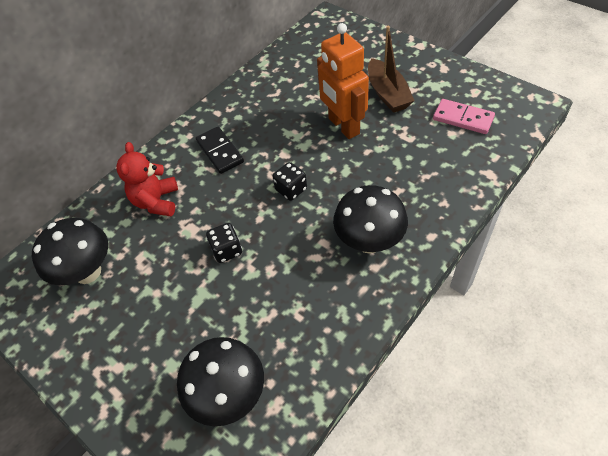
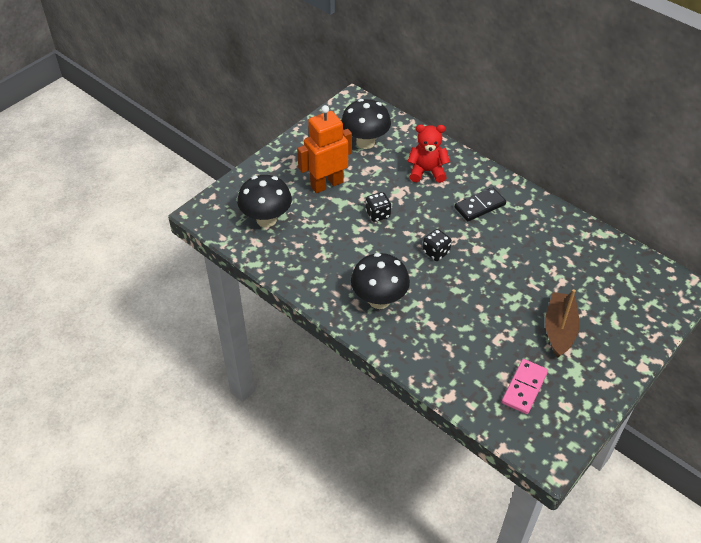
camera: 85 degrees right, 5 degrees down
orange robot [317,23,369,139] -> orange robot moved to [297,105,352,193]
brown boat [368,26,415,113] -> brown boat turned 120 degrees clockwise [545,289,580,358]

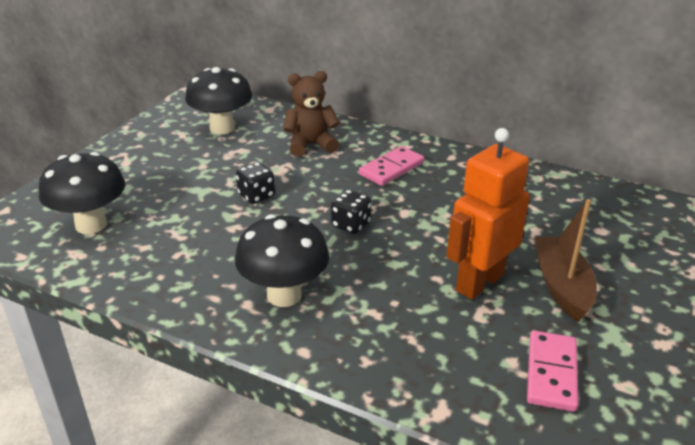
camera: 15 degrees left, 15 degrees down
orange robot [297,105,352,193] -> orange robot moved to [446,128,530,300]
red teddy bear [407,124,450,183] -> brown teddy bear [283,71,340,157]
black domino [455,187,506,221] -> pink domino [359,146,424,186]

